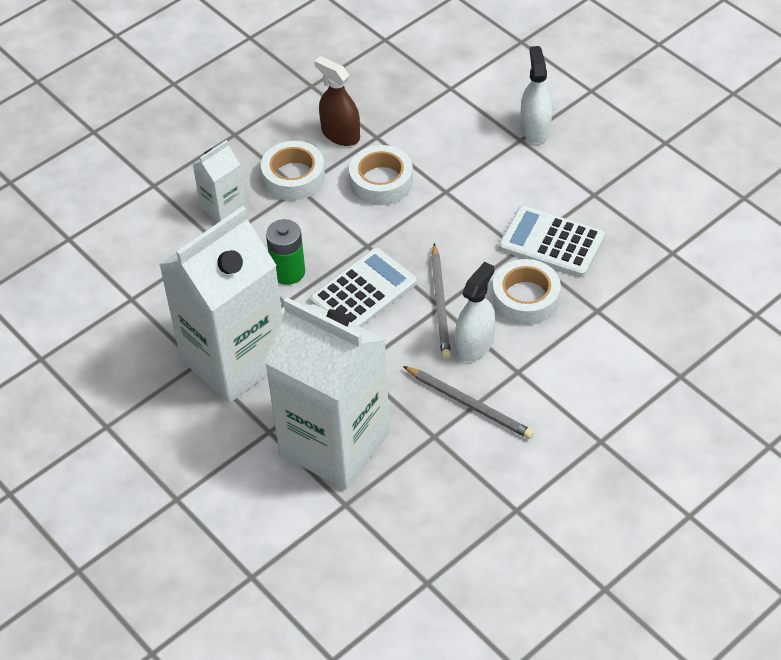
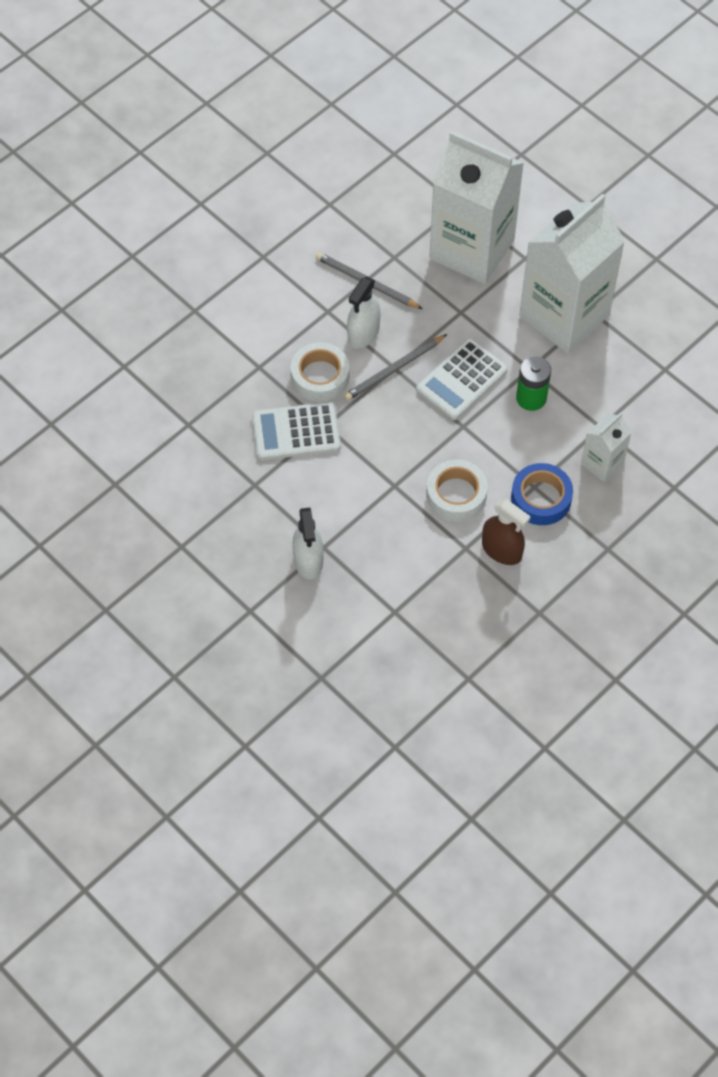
camera: 175 degrees right, 10 degrees up
white tape [261,141,325,201] -> blue tape [511,463,573,525]
grey pencil [431,243,451,359] -> grey pencil turned 120 degrees counterclockwise [344,334,447,401]
white calculator [499,206,605,277] -> white calculator turned 150 degrees clockwise [252,402,341,460]

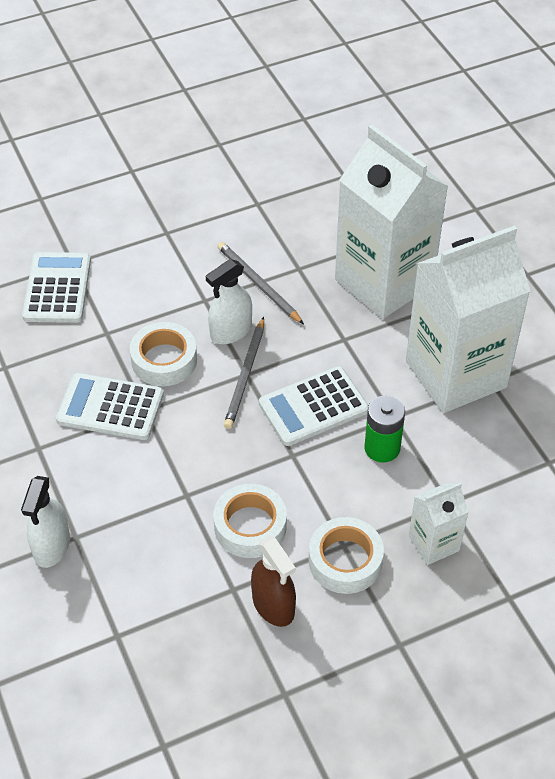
camera: 20 degrees right, 10 degrees down
grey pencil [344,334,447,401] -> grey pencil turned 60 degrees counterclockwise [224,317,264,429]
blue tape [511,463,573,525] -> white tape [309,517,384,594]
none -> white calculator [22,252,91,323]

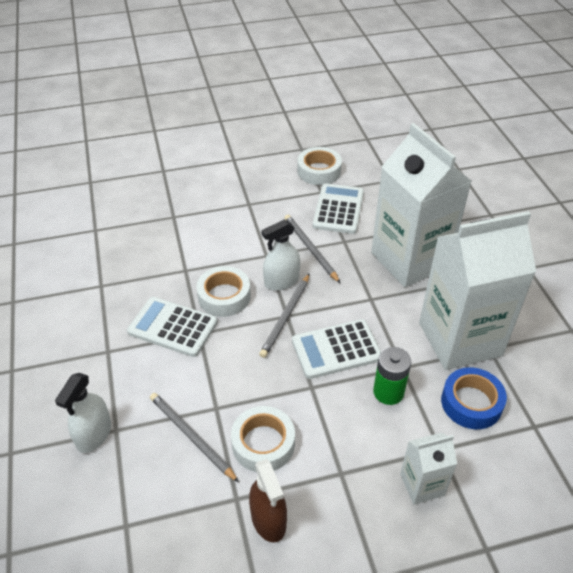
camera: 10 degrees right, 5 degrees down
white calculator [22,252,91,323] -> white calculator moved to [313,183,364,234]
white tape [309,517,384,594] -> white tape moved to [297,147,342,185]
none -> grey pencil [150,393,239,482]
none -> blue tape [441,367,507,429]

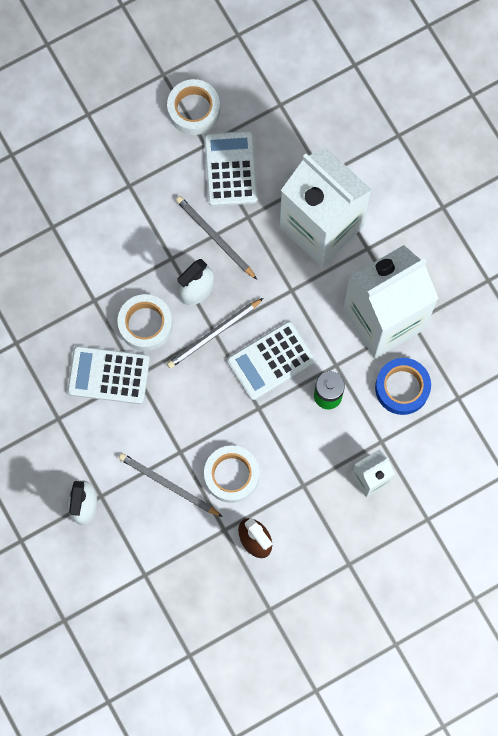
camera: 15 degrees left, 30 degrees up
grey pencil [259,273,310,358] -> grey pencil turned 45 degrees clockwise [167,298,263,368]

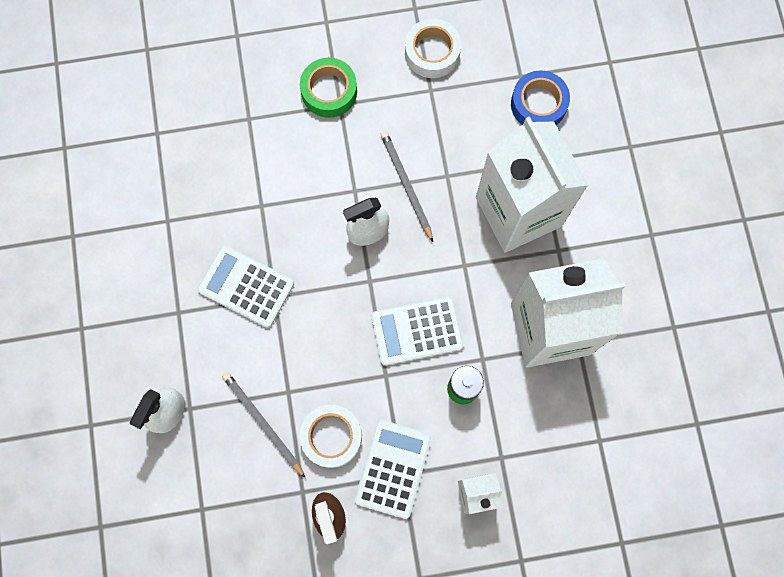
camera: 20 degrees right, 0 degrees up
white tape [118,294,173,351] -> none
grey pencil [167,298,263,368] -> none
white calculator [204,131,258,206] -> white calculator moved to [355,420,431,519]
blue tape [375,358,431,415] -> blue tape moved to [511,70,570,125]
none -> green tape [300,58,357,118]

